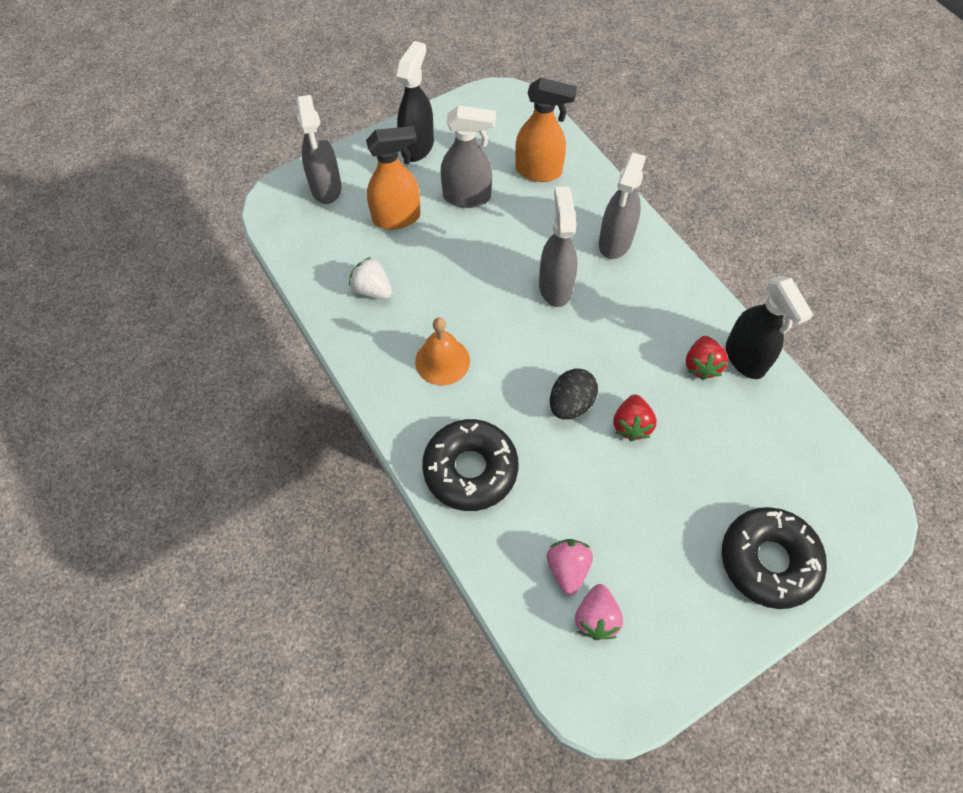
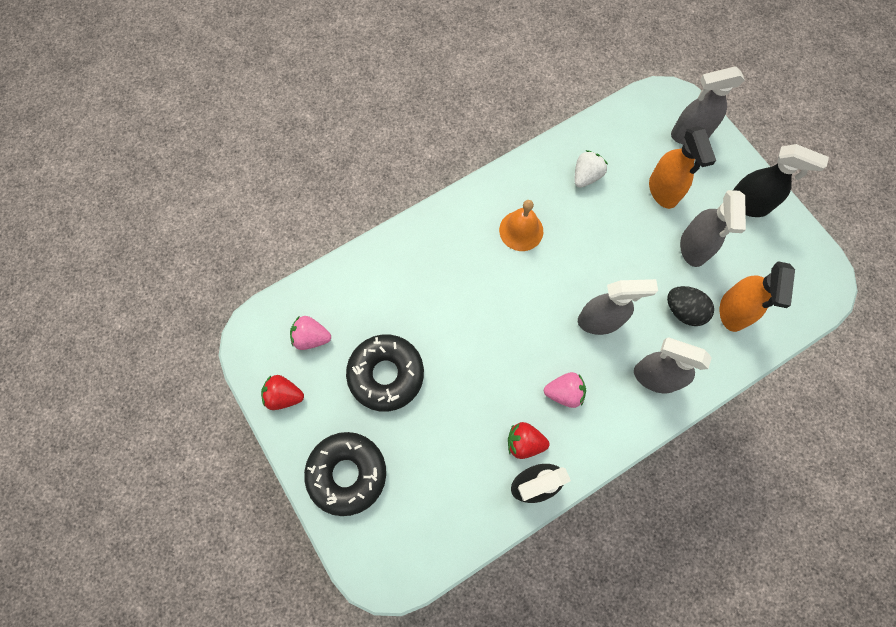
camera: 90 degrees right, 10 degrees up
black donut [422,419,519,511] -> black donut moved to [346,335,424,412]
pink strawberry [547,539,593,595] -> pink strawberry moved to [544,372,586,408]
black egg [550,369,598,420] -> black egg moved to [667,286,714,326]
red strawberry [613,395,656,441] -> red strawberry moved to [261,375,304,410]

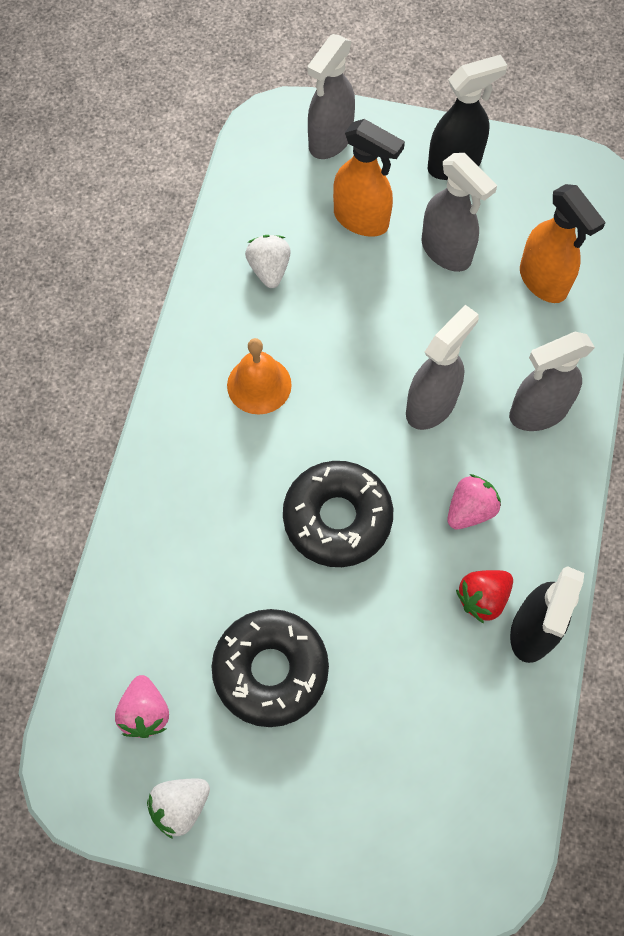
camera: 45 degrees left, 5 degrees down
red strawberry [261,375,304,410] -> white strawberry [147,779,210,839]
pink strawberry [290,316,331,350] -> pink strawberry turned 60 degrees counterclockwise [115,675,169,738]
black donut [304,432,386,516] -> black donut moved to [283,461,393,567]
black egg [667,286,714,326] -> none

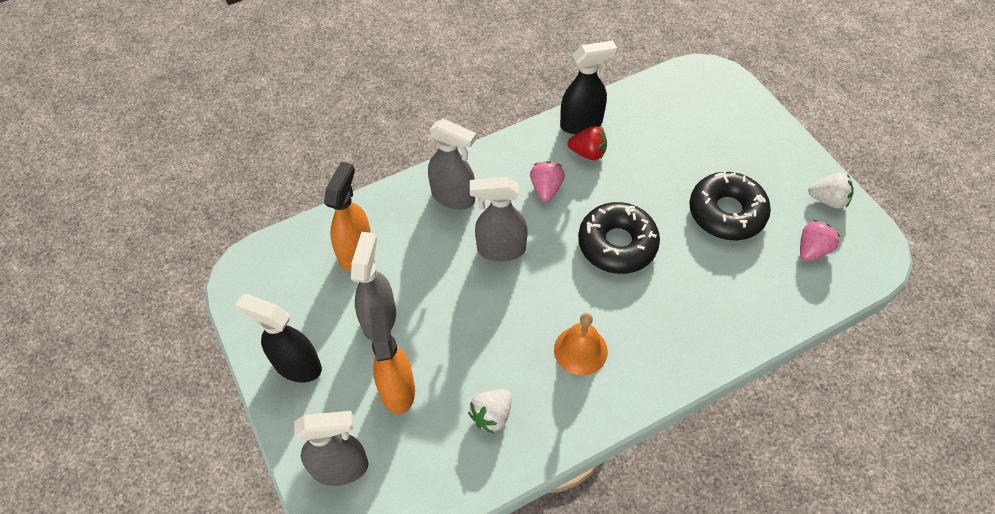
camera: 130 degrees left, 10 degrees down
pink strawberry [447,474,501,529] -> pink strawberry turned 90 degrees clockwise [530,161,565,202]

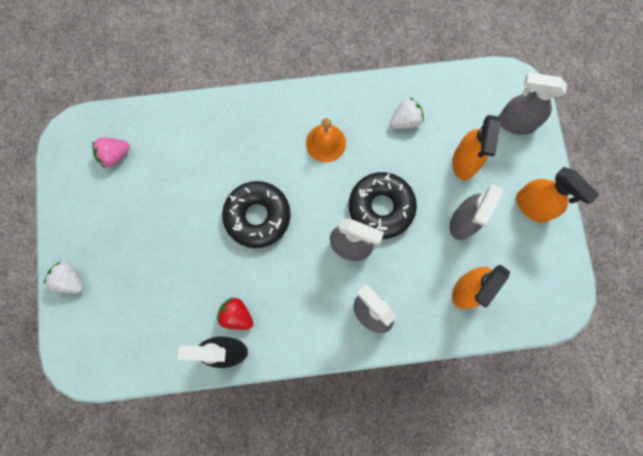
camera: 160 degrees left, 20 degrees up
black spray bottle [235,294,322,383] -> orange spray bottle [516,167,600,223]
pink strawberry [530,161,565,202] -> none
black donut [690,171,771,240] -> black donut moved to [349,172,417,239]
white strawberry [808,173,854,209] -> white strawberry moved to [44,262,84,293]

